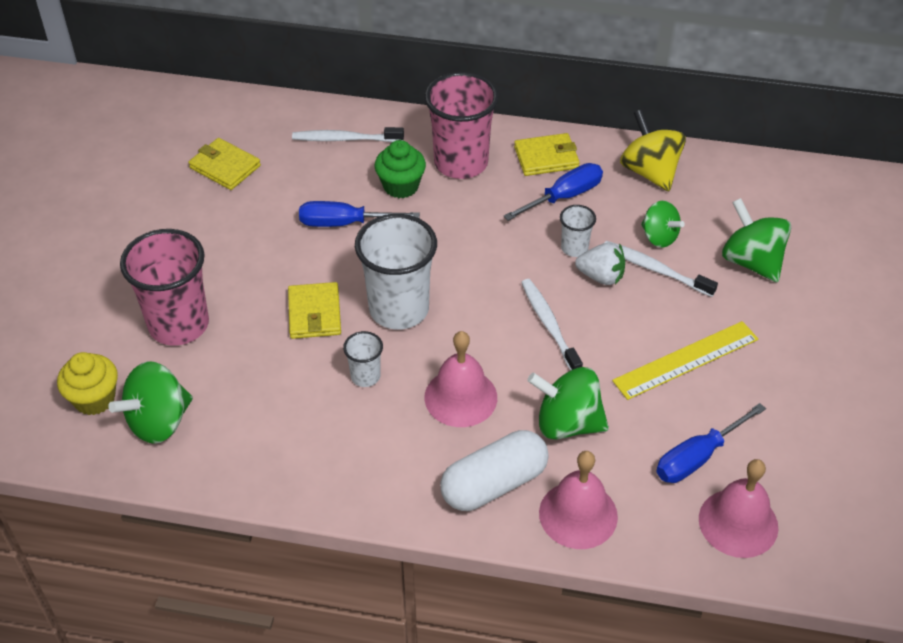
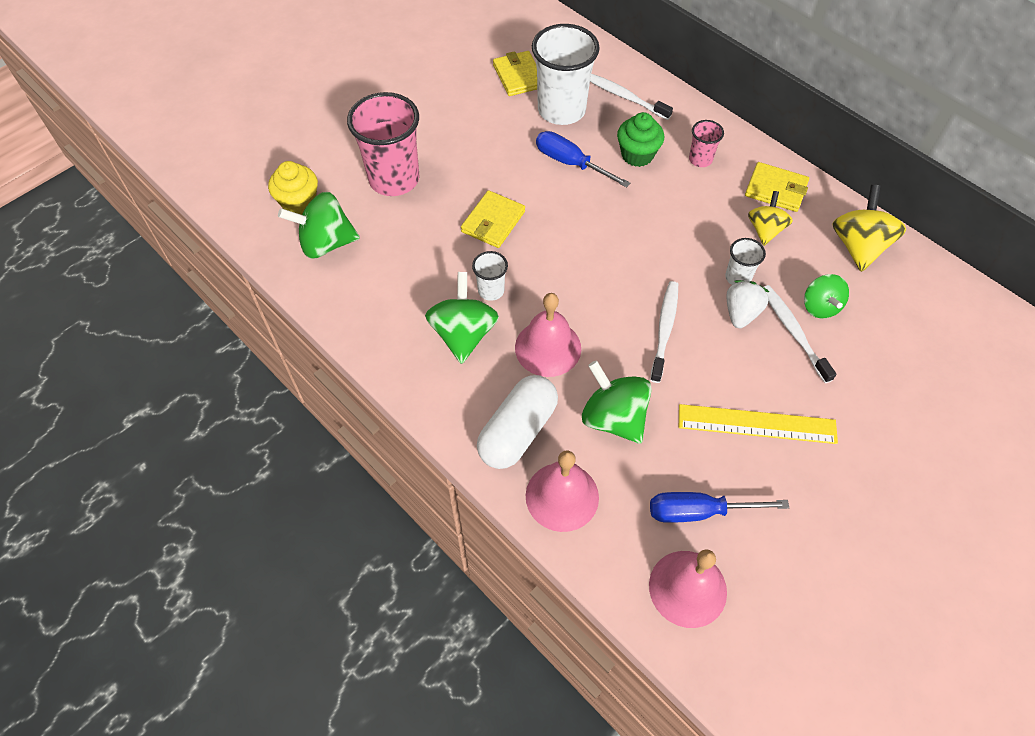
camera: 35 degrees right, 10 degrees up
white cup [355,214,437,329] -> white cup moved to [532,24,600,125]
pink cup [425,72,499,179] -> pink cup [689,120,724,167], size x0.47
white capsule [440,430,549,511] -> white capsule turned 60 degrees counterclockwise [477,375,558,469]
blue screwdriver [504,163,603,221] -> yellow spinning top [748,191,793,246]
white strawberry [575,243,625,285] -> white strawberry turned 120 degrees counterclockwise [727,280,769,328]
green spinning top [722,198,791,283] -> green spinning top moved to [425,272,499,364]

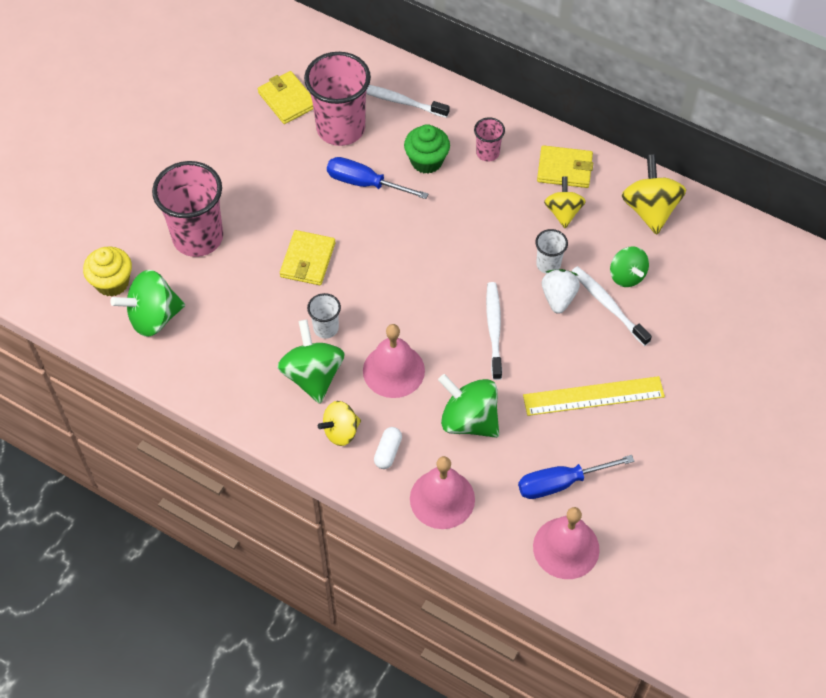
camera: 15 degrees left, 0 degrees up
white capsule [477,375,558,469] -> white capsule [374,427,402,469], size x0.47
white cup [532,24,600,125] -> pink cup [304,52,371,146]
none -> yellow spinning top [318,401,361,446]

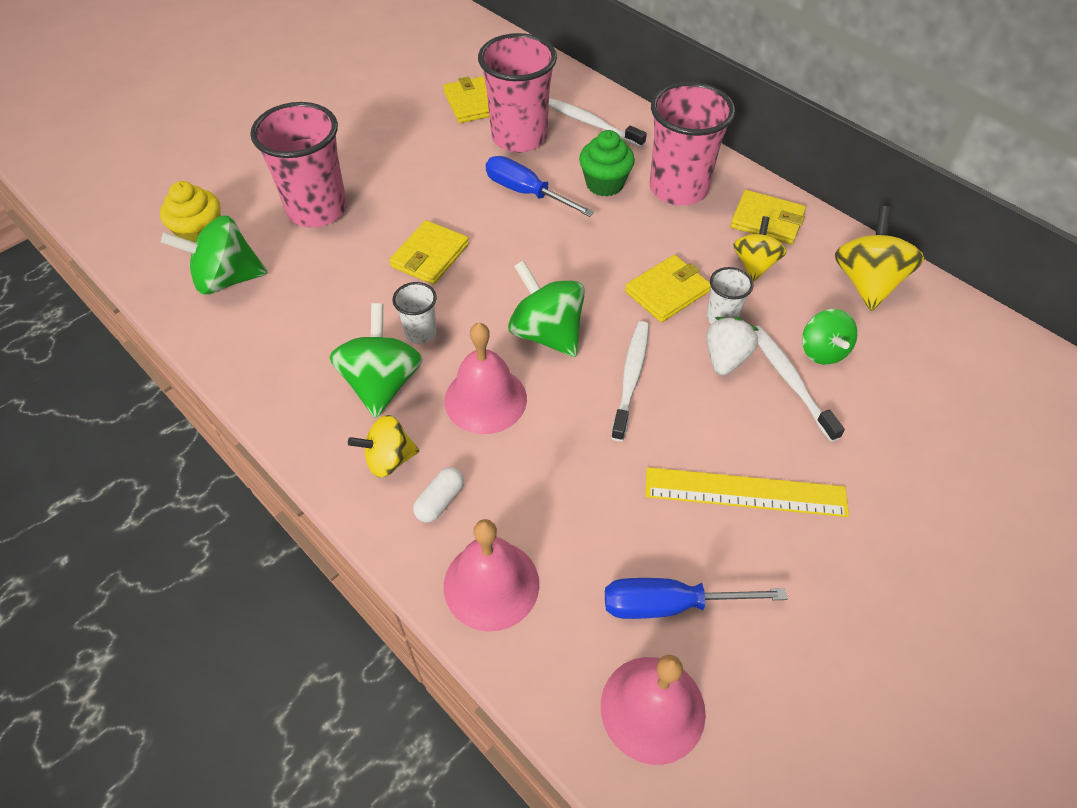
camera: 15 degrees right, 5 degrees down
green spinning top [438,374,499,438] -> green spinning top moved to [508,260,585,357]
pink cup [474,117,505,162] -> pink cup [650,82,735,206], size x2.11
none -> yellow wallet [625,255,711,322]

